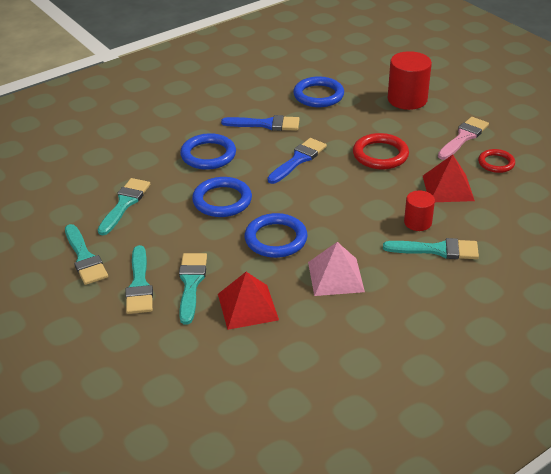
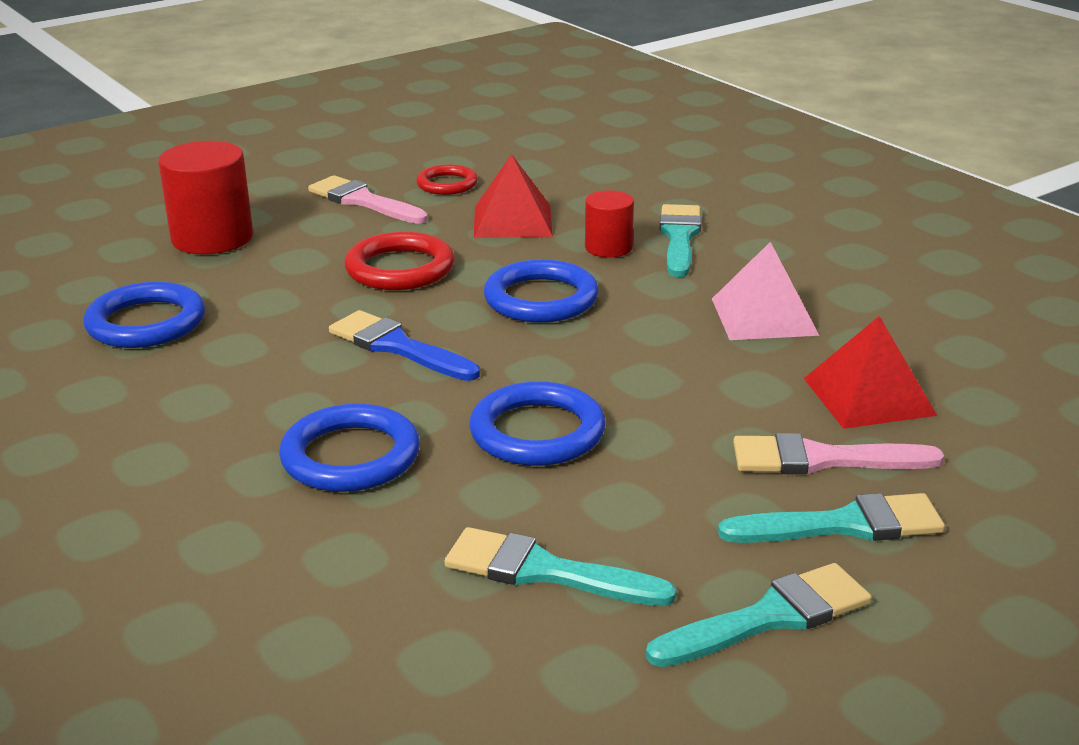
camera: 90 degrees left, 10 degrees down
turquoise brush [179,253,207,325] -> pink brush [733,433,944,474]
blue brush [221,115,300,131] -> none
blue ring [245,213,308,258] -> blue ring moved to [484,259,599,323]

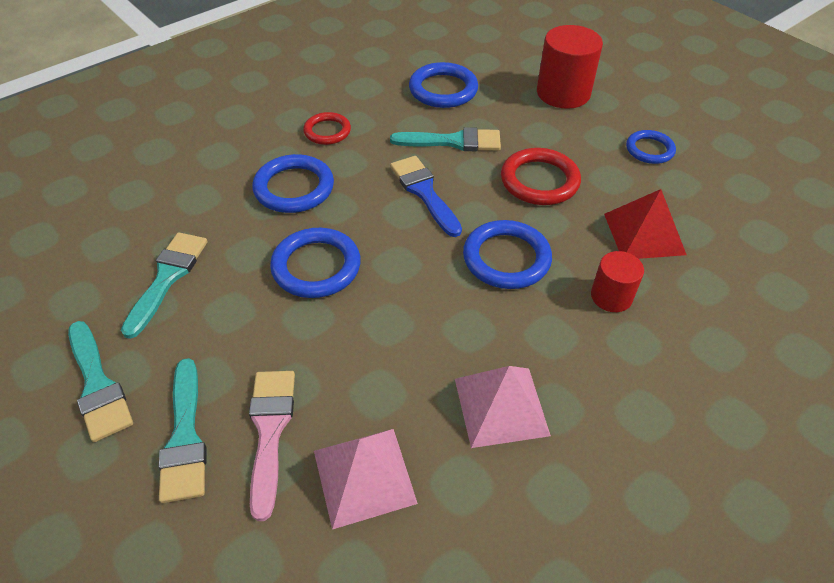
camera: 85 degrees right, 20 degrees up
pink brush [308,175,428,224] -> blue ring [626,130,676,164]
blue brush [329,310,480,381] -> blue brush turned 60 degrees counterclockwise [390,156,462,237]
red ring [416,164,478,195] -> red ring moved to [303,112,351,145]
turquoise brush [659,204,701,277] -> turquoise brush moved to [390,127,501,151]
red pyramid [804,316,937,429] -> pink pyramid [314,429,418,530]

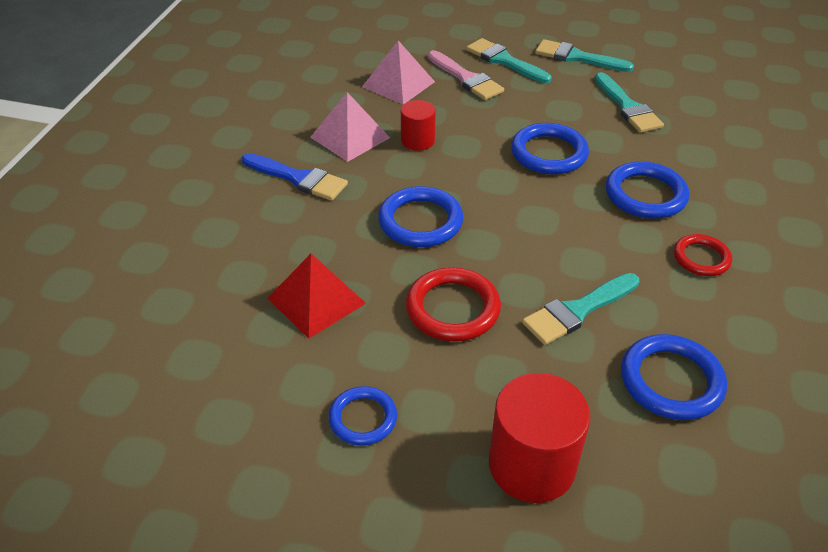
camera: 145 degrees right, 5 degrees down
blue brush [390,156,462,237] -> blue brush moved to [242,153,348,201]
red cylinder [591,251,644,312] -> red cylinder moved to [401,100,436,151]

